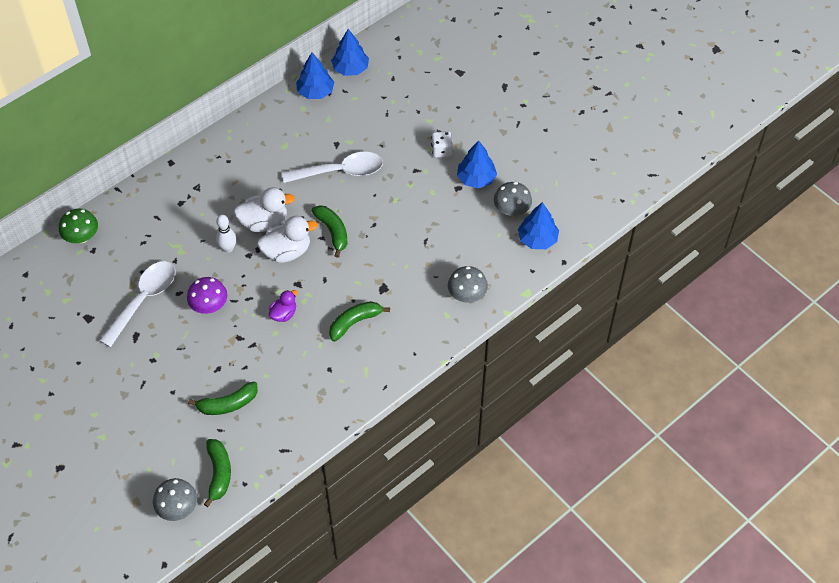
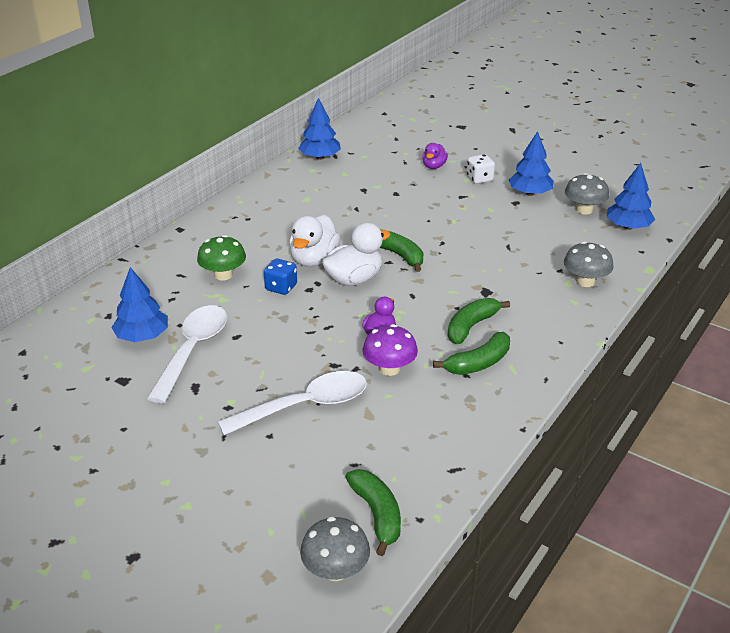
camera: 15 degrees left, 20 degrees down
green mushroom [59,209,98,243] -> green mushroom moved to [197,235,246,281]
purple mushroom [187,277,227,314] -> purple mushroom moved to [363,324,418,376]
green banana [188,382,258,415] -> green banana moved to [433,332,510,375]
white bowling pin [216,215,237,253] -> blue dice [264,258,297,295]
white duck [234,187,295,232] -> white duck turned 135 degrees clockwise [289,215,340,267]
white spoon [282,152,383,183] -> white spoon moved to [218,371,367,435]
blue tree [331,29,369,76] -> blue tree moved to [111,267,168,342]
none -> purple duck [422,143,448,169]

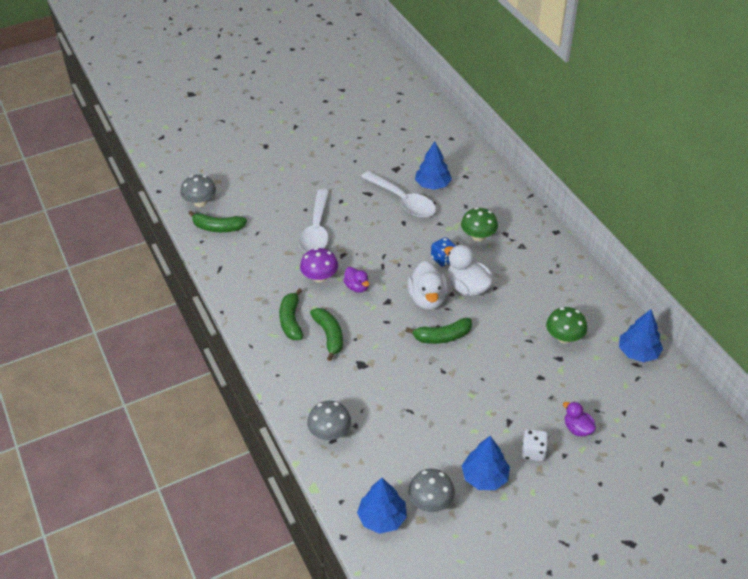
camera: 120 degrees right, 10 degrees up
none -> green mushroom [546,307,587,344]

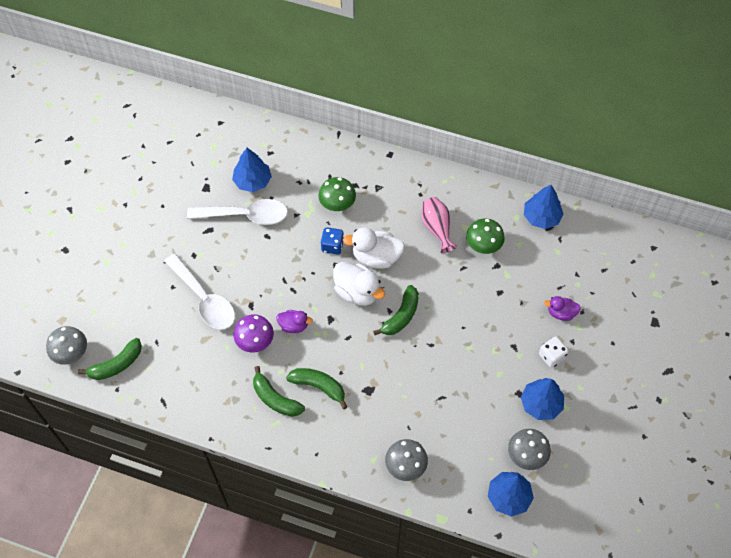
camera: 45 degrees left, 15 degrees up
none -> pink vase [421,197,457,253]

